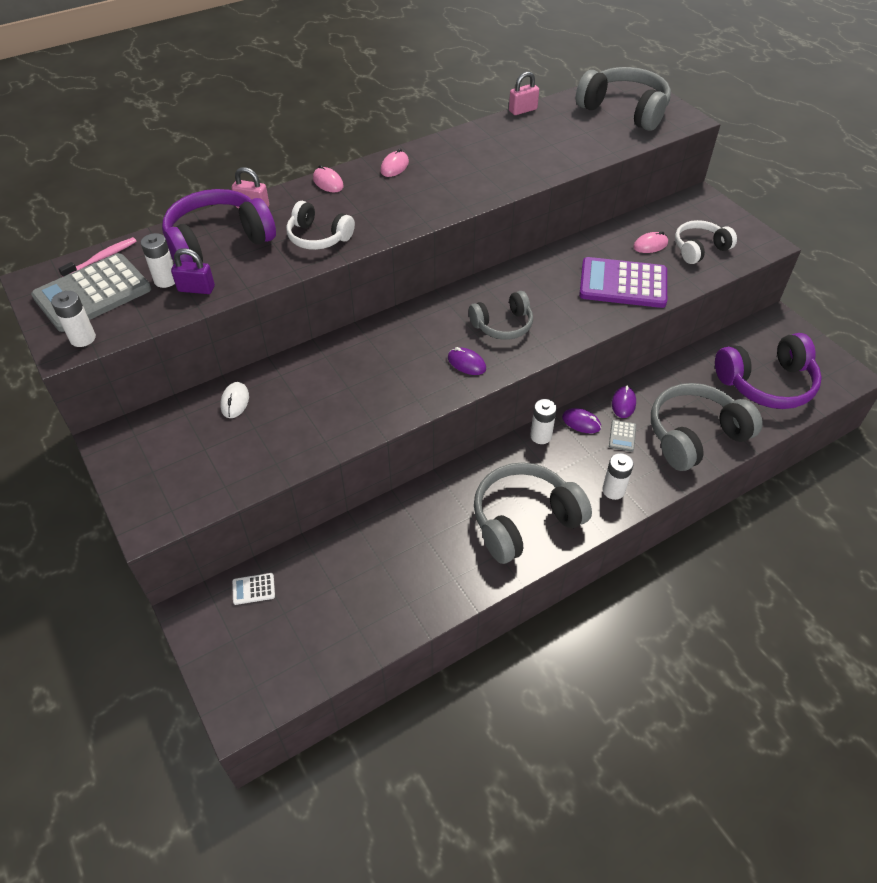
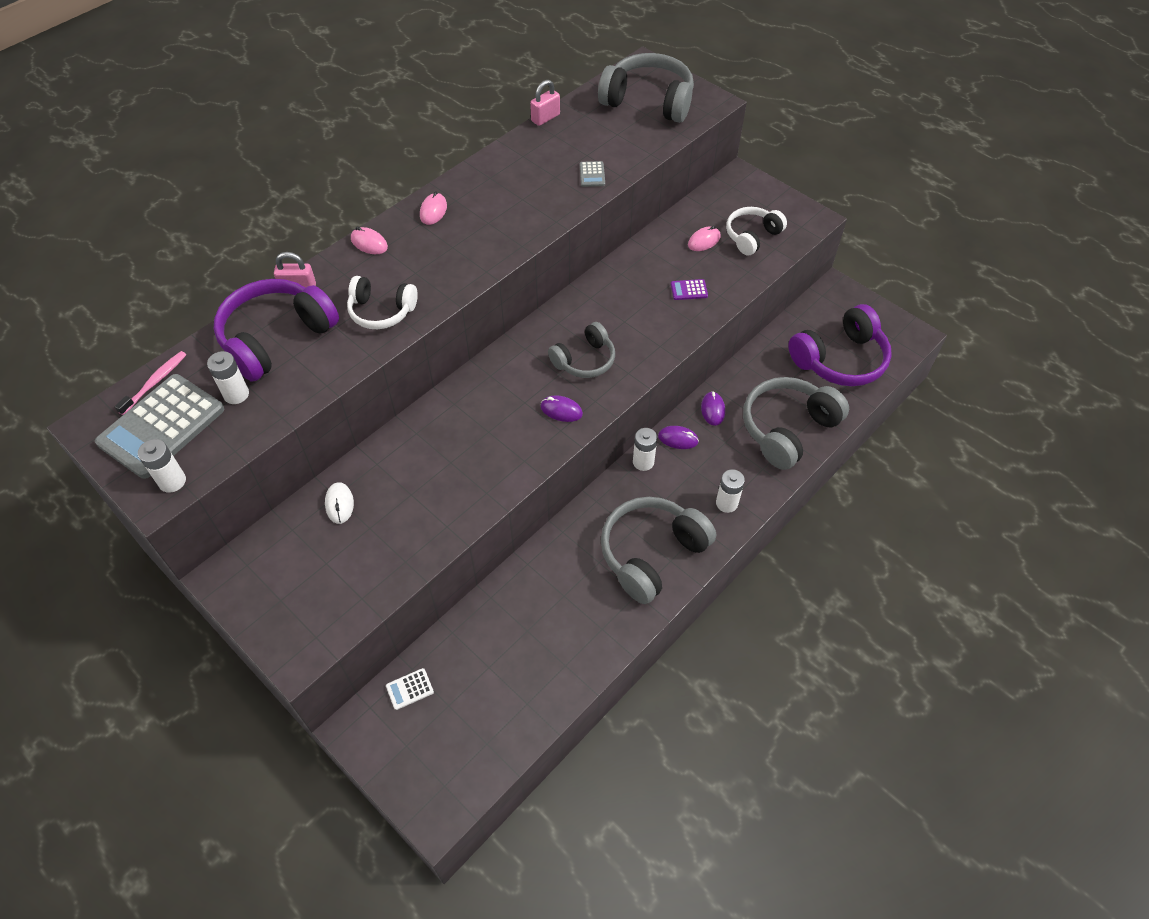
camera: 15 degrees left, 5 degrees up
purple padlock [171,248,215,294] -> none
purple calculator [579,257,667,308] -> purple calculator [671,279,708,300], size x0.40
grey calculator [609,420,636,452] -> grey calculator moved to [580,161,605,187]

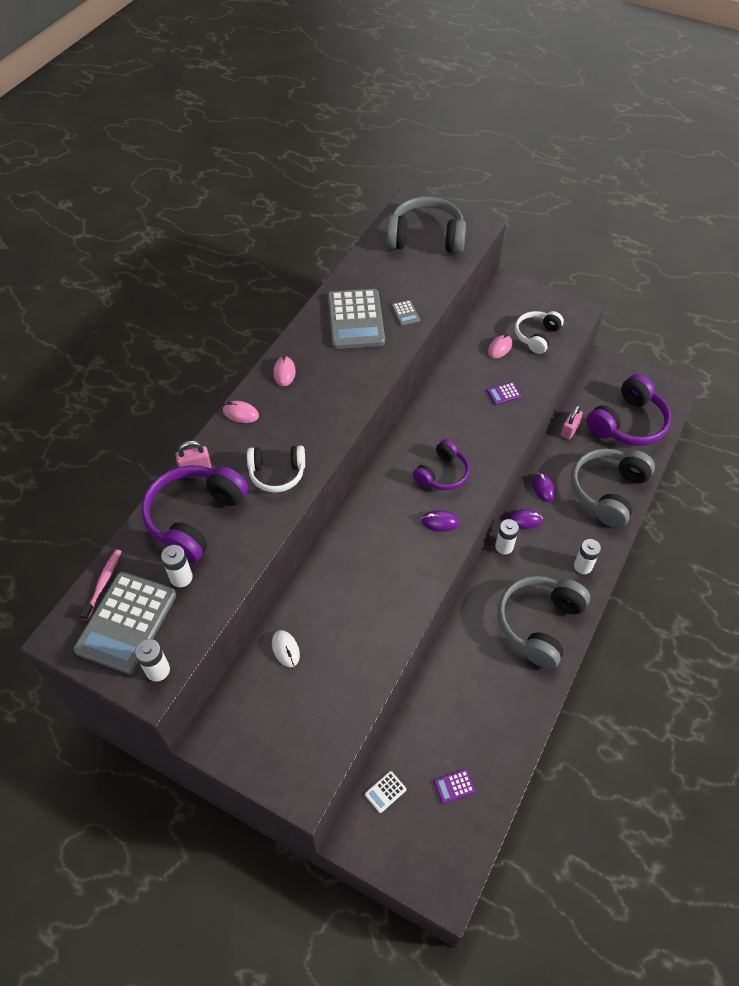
camera: 15 degrees left, 0 degrees up
pink padlock [530,80,560,126] -> pink padlock moved to [561,405,583,440]
grey headphones [548,322,615,378] -> purple headphones [413,439,470,490]
none -> grey calculator [328,289,385,349]
none -> purple calculator [434,769,475,804]

